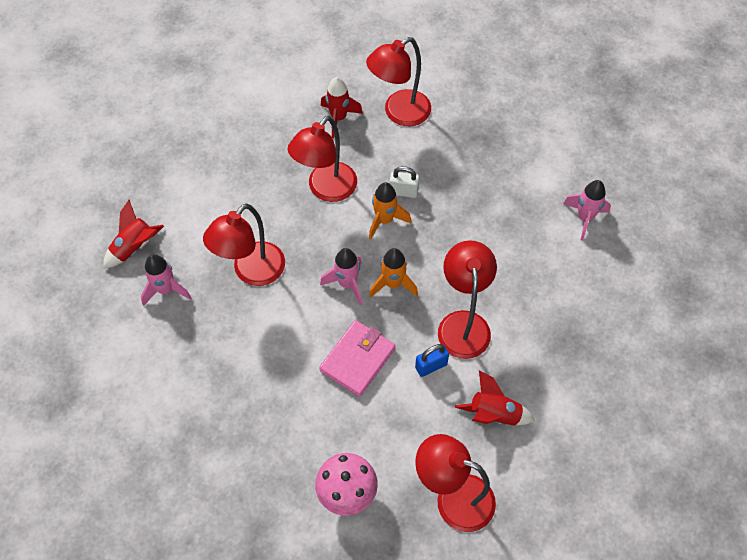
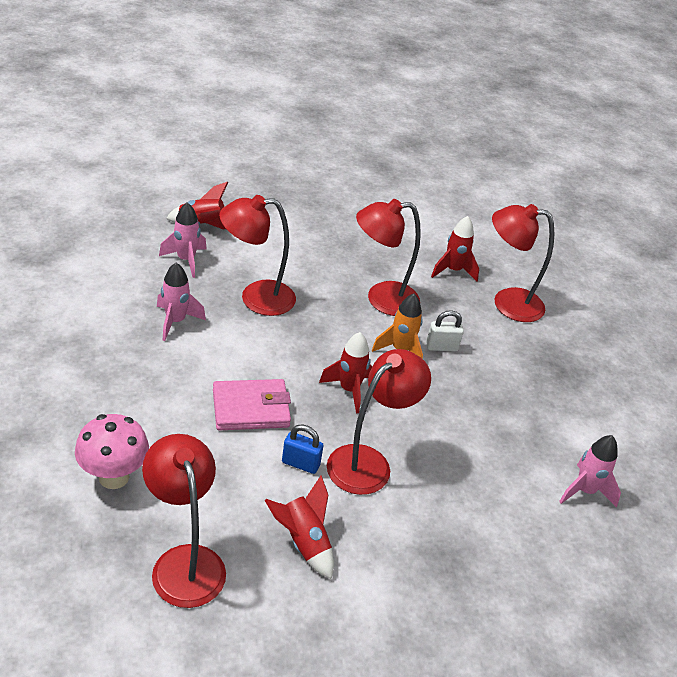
camera: 40 degrees right, 20 degrees down
pink rocket [320,248,362,305] -> pink rocket moved to [157,262,206,341]
orange rocket [369,248,418,298] -> red rocket [319,332,372,413]
white padlock [390,166,419,198] -> white padlock turned 60 degrees counterclockwise [426,310,464,352]

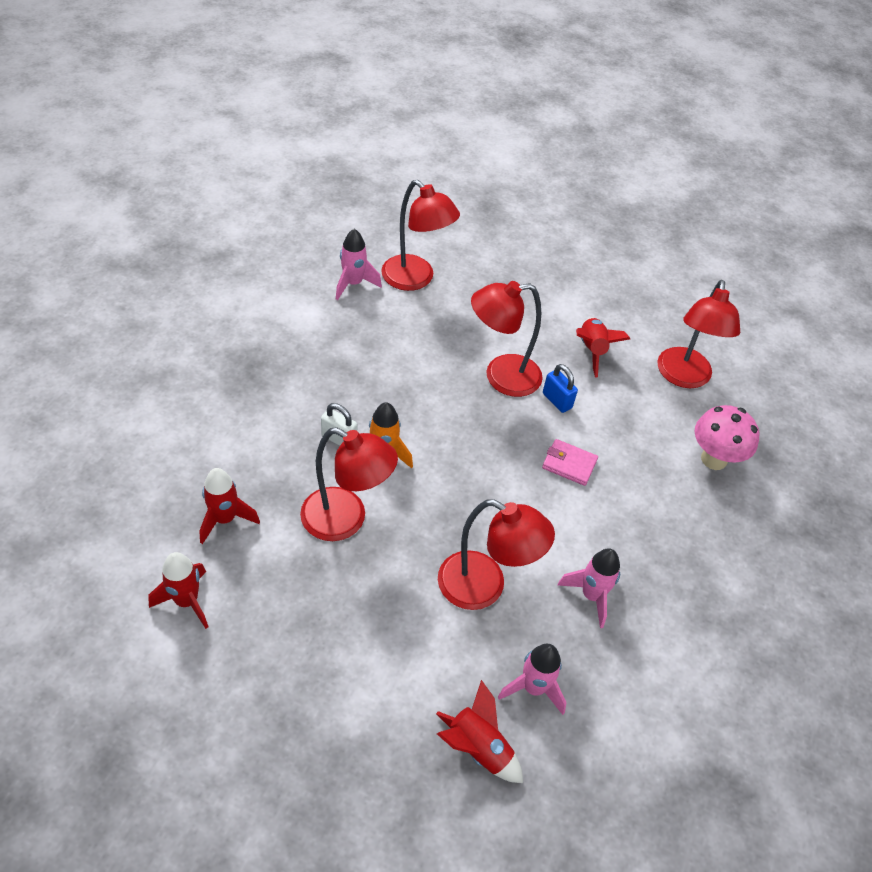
camera: 145 degrees left, 10 degrees up
pink wallet [213,379,291,430] -> pink wallet [542,439,598,486], size x0.65
red rocket [319,332,372,413] -> red rocket moved to [148,552,209,629]
red lamp [492,204,554,322] -> red lamp moved to [381,180,460,291]

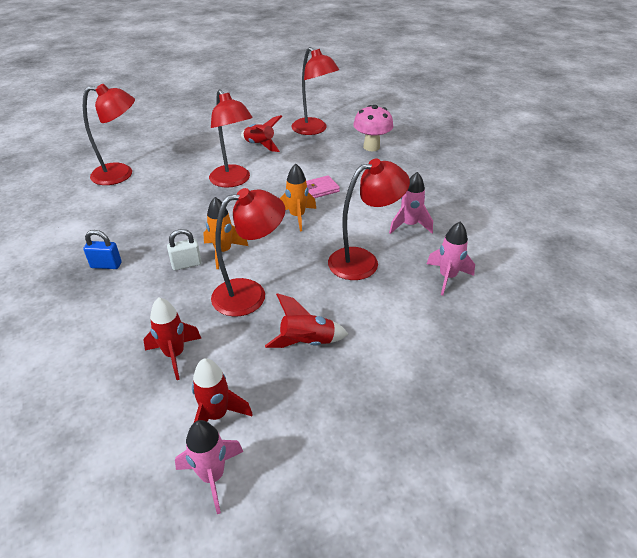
camera: 45 degrees left, 10 degrees down
pink rocket [336,229,382,300] -> pink rocket moved to [175,420,243,514]
red rocket [436,680,523,783] -> red rocket moved to [265,293,348,348]
red lamp [471,281,543,397] -> red lamp turned 60 degrees counterclockwise [209,89,253,188]
blue padlock [543,364,578,413] -> blue padlock moved to [83,230,122,269]
none -> orange rocket [280,164,316,231]

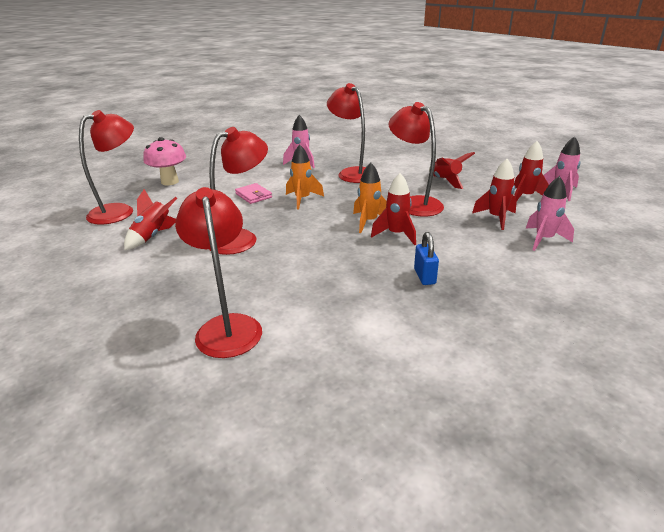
camera: 100 degrees left, 10 degrees down
white padlock [167,229,202,270] -> red rocket [371,173,416,245]
pink rocket [427,221,475,295] -> pink rocket moved to [526,176,574,251]

